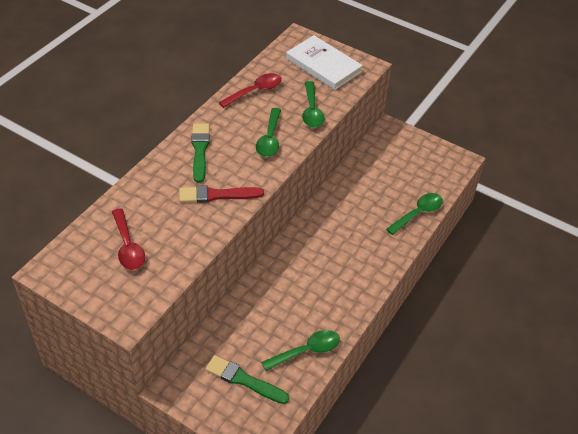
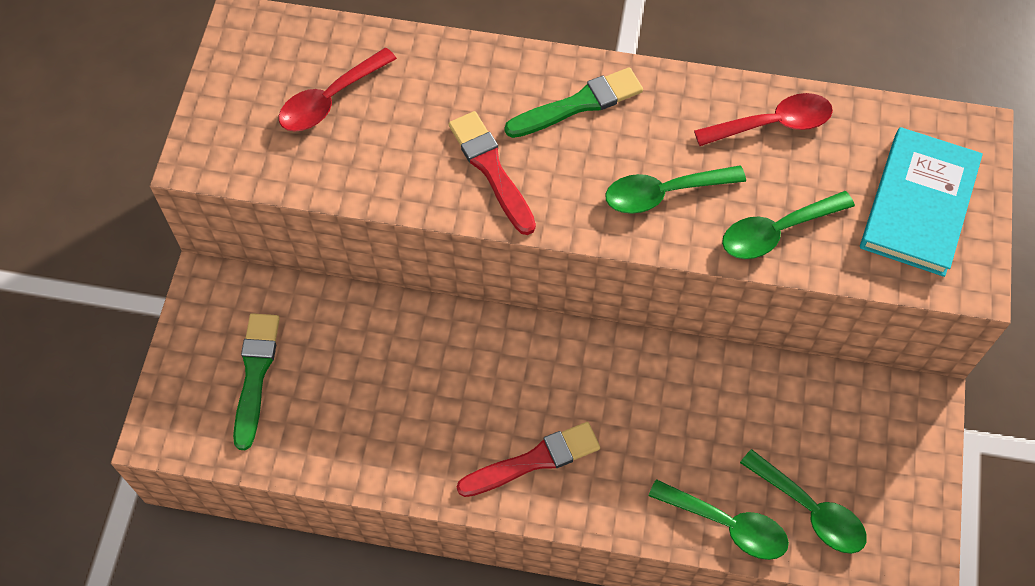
camera: 70 degrees right, 15 degrees up
red spoon [219,73,281,108] -> red spoon turned 45 degrees counterclockwise [694,93,833,146]
green spoon [261,330,340,371] -> green spoon moved to [740,449,867,554]
white book [286,35,363,90] -> turquoise book [860,127,983,277]
none -> red brush [457,422,600,497]

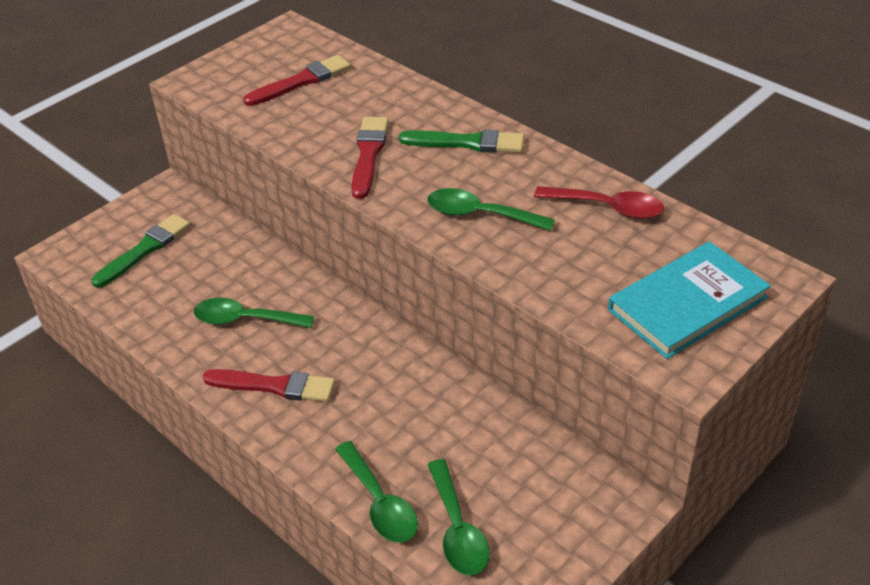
camera: 35 degrees right, 20 degrees down
red spoon [279,48,397,132] -> red brush [243,55,351,106]
green spoon [722,191,855,259] -> green spoon moved to [194,298,314,328]

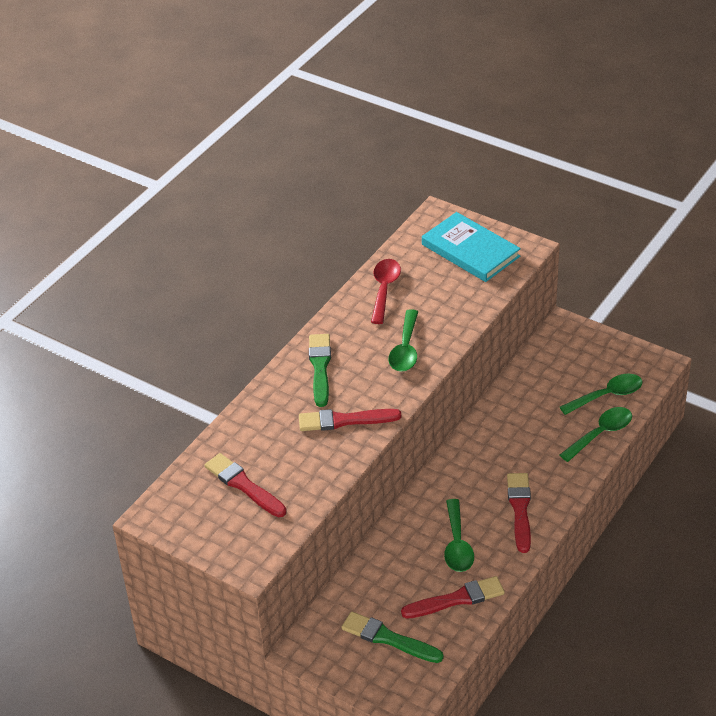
camera: 100 degrees left, 0 degrees up
none -> red brush [401,576,505,619]

